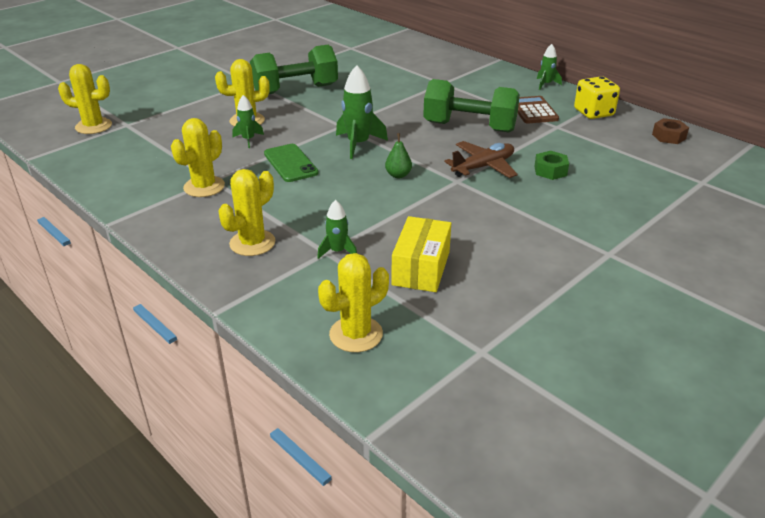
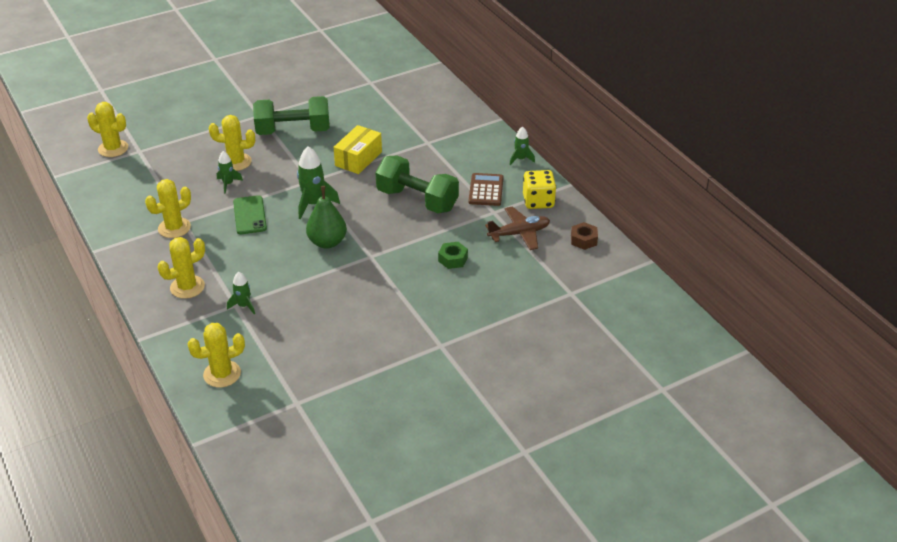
camera: 15 degrees right, 5 degrees up
green pear [385,133,412,178] -> green pear [306,186,347,249], size x1.80
yellow box [391,216,451,292] -> yellow box moved to [334,125,382,174]
brown plane [444,141,518,178] -> brown plane moved to [485,206,550,250]

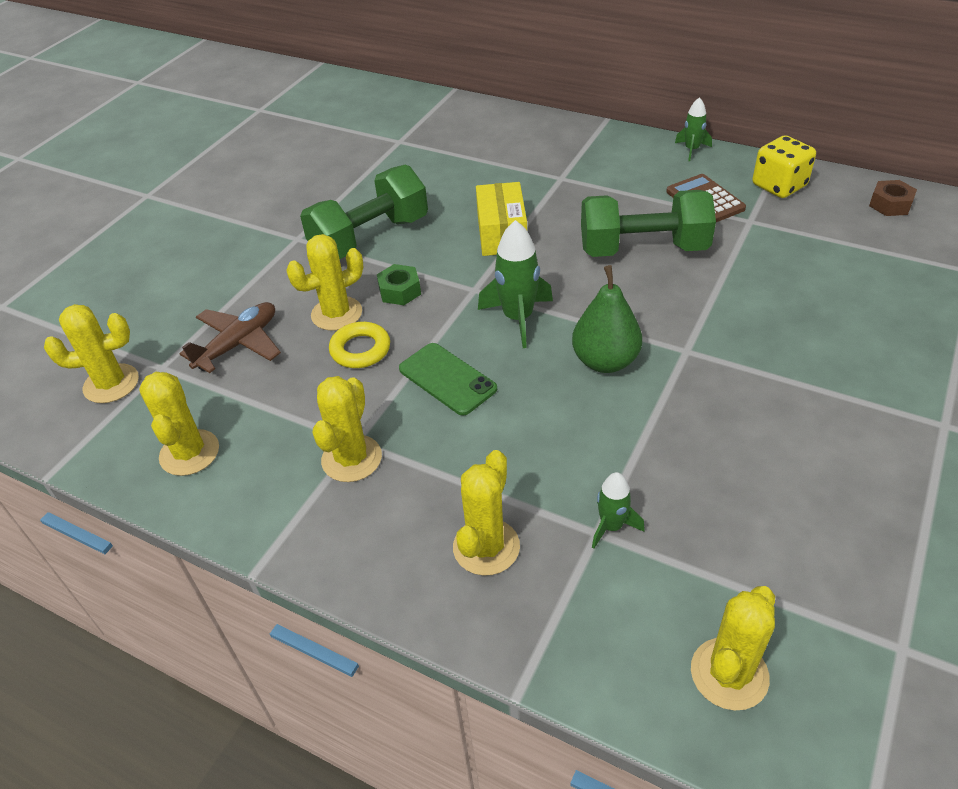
camera: 30 degrees left, 5 degrees up
green rocket [217,151,243,193] -> yellow ring [329,322,390,368]
green nut [438,242,468,269] -> green nut moved to [377,264,421,305]
brown plane [485,206,550,250] -> brown plane moved to [179,302,281,373]
none -> yellow cactus [139,372,219,476]

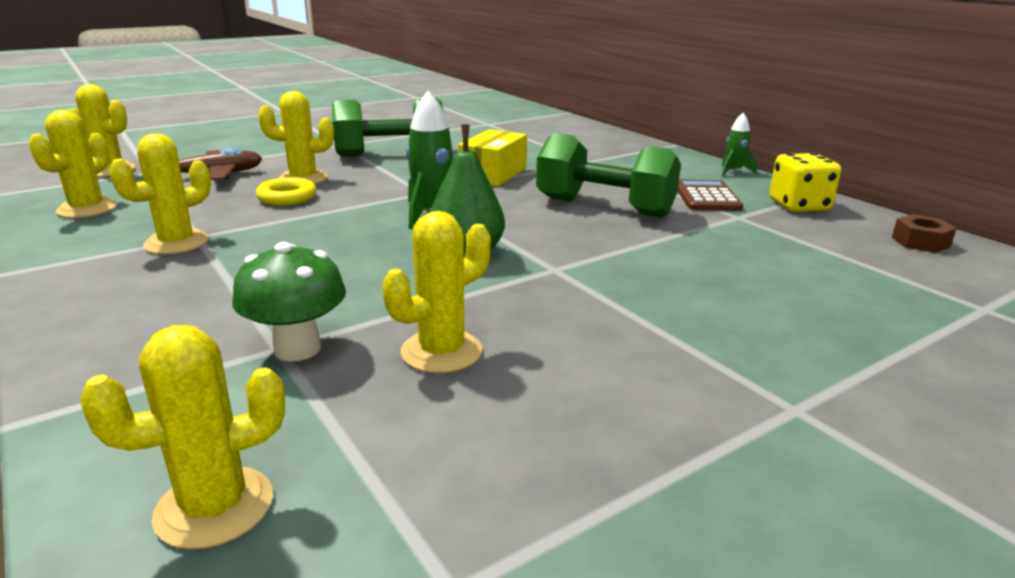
camera: 25 degrees right, 20 degrees down
green nut [377,264,421,305] -> none
green phone [399,343,497,416] -> none
yellow cactus [453,450,520,576] -> yellow cactus moved to [383,211,491,373]
green rocket [592,472,645,549] -> green mushroom [232,242,346,361]

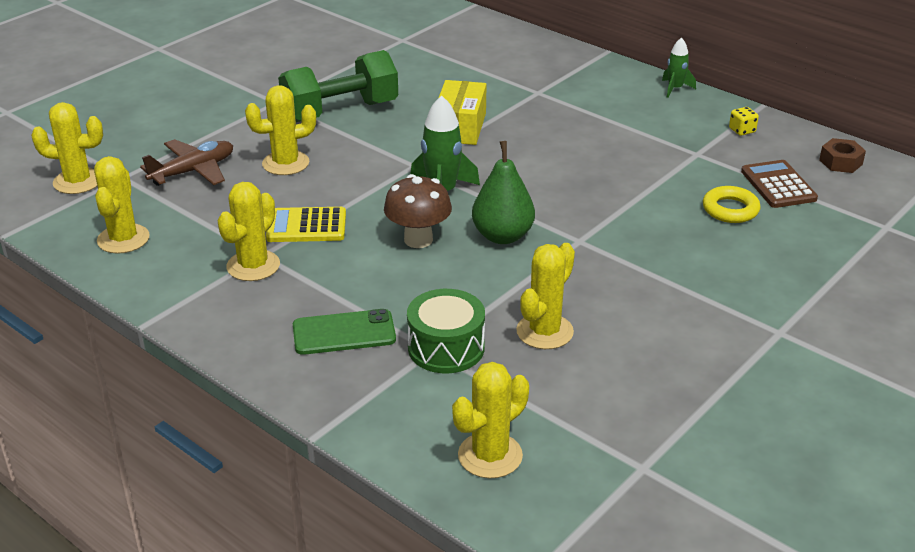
camera: 15 degrees left, 10 degrees up
green mushroom [232,242,346,361] -> green drum [407,289,485,373]
yellow ring [256,177,316,205] -> yellow ring moved to [703,186,761,223]
green dumbbell [536,133,681,218] -> none
brown calculator [678,179,743,211] -> brown calculator moved to [741,160,818,208]
yellow dice [769,153,841,212] -> yellow dice [729,107,759,136], size x0.50
none -> yellow calculator [266,207,346,242]
none -> green phone [293,309,396,355]
none -> brown mushroom [384,174,452,248]

